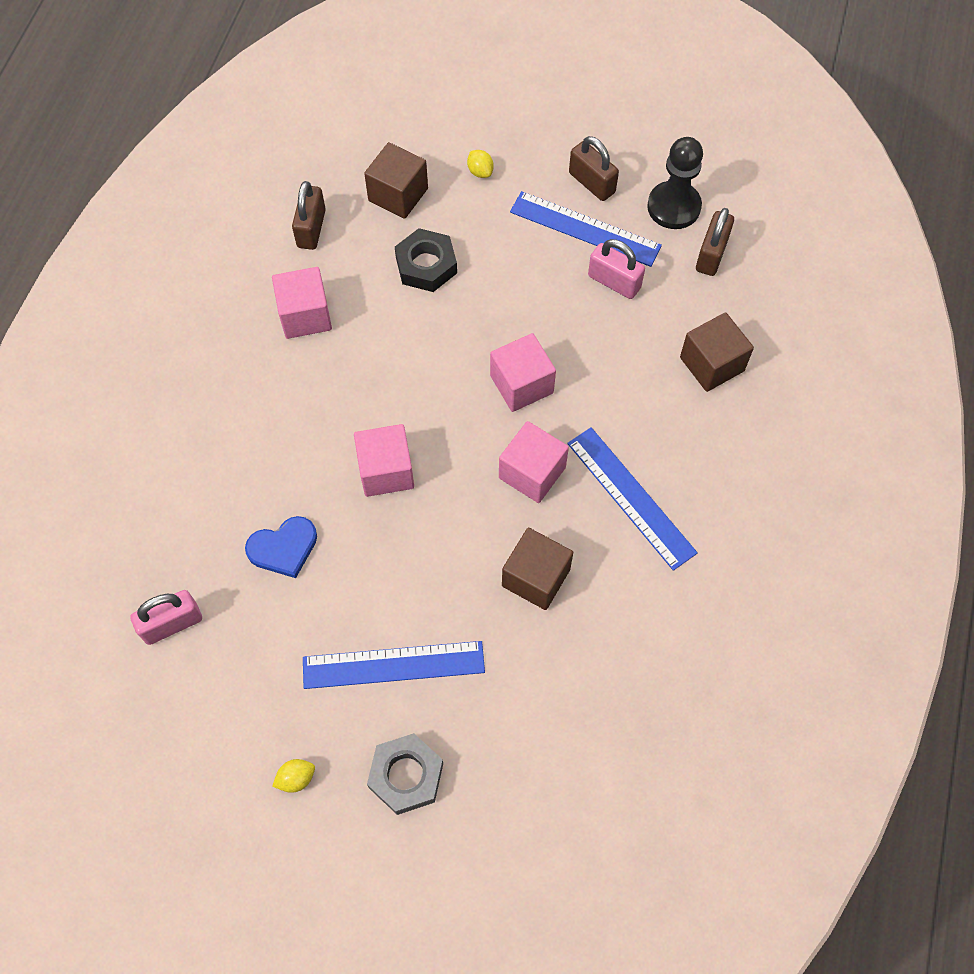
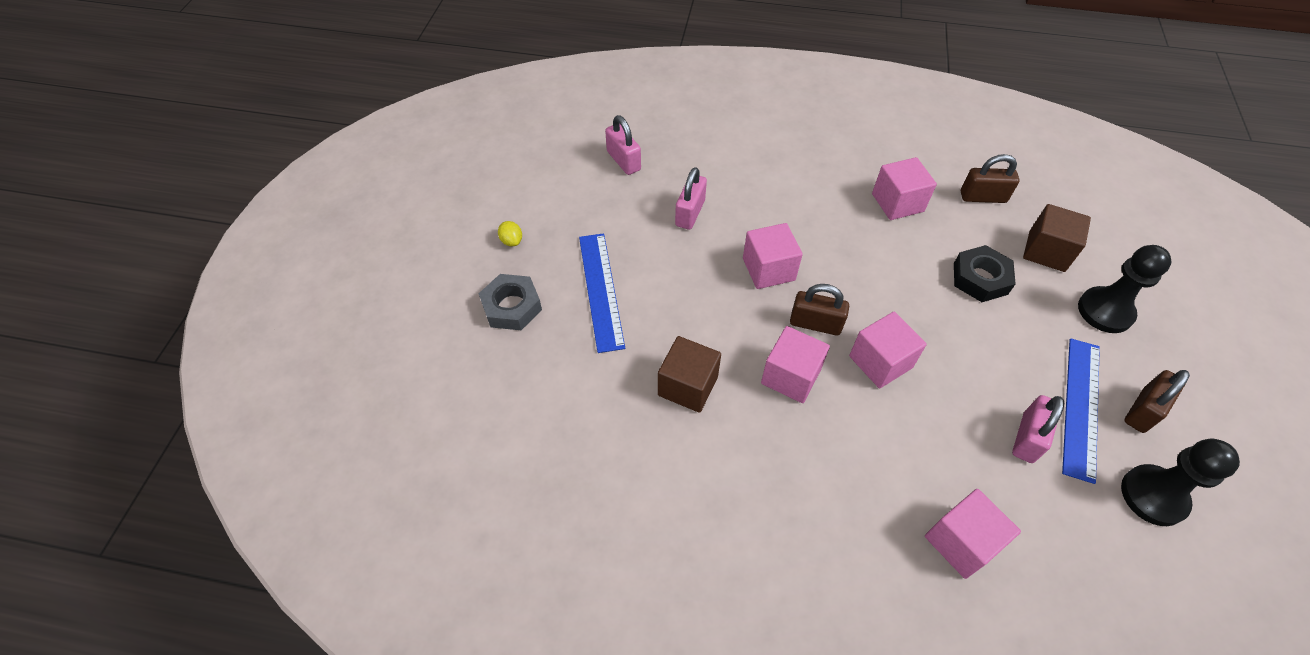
camera: 85 degrees right, 10 degrees down
blue heart [245,516,317,578] -> pink padlock [675,167,707,230]
yellow lemon [467,150,494,178] -> black pawn [1078,245,1172,333]
blue ruler [567,427,698,571] -> none
brown cube [680,312,754,392] -> pink cube [925,489,1021,579]
brown padlock [696,208,734,276] -> brown padlock moved to [790,284,849,335]

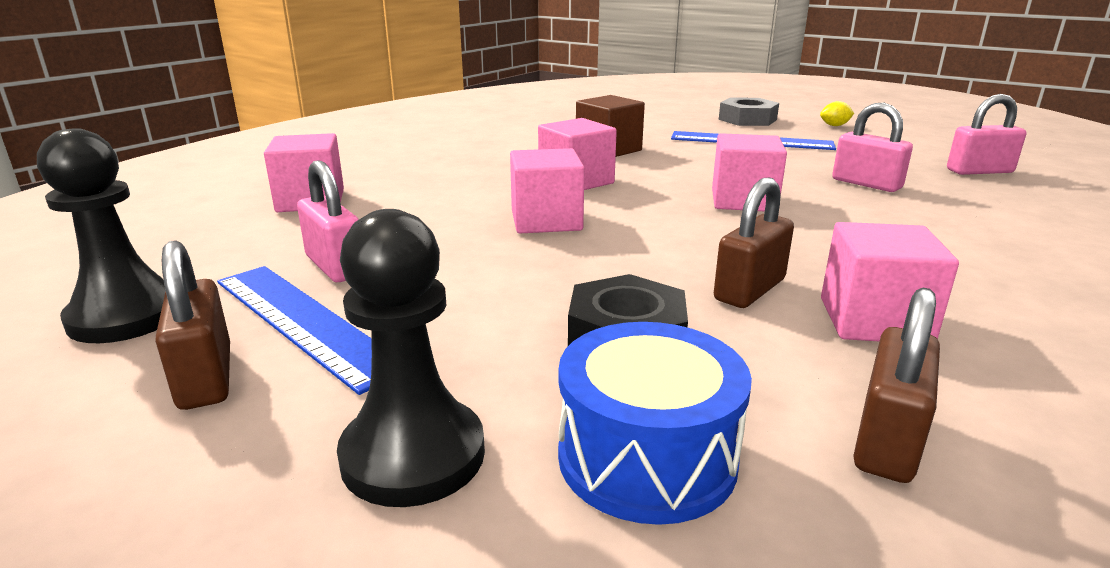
camera: 115 degrees right, 30 degrees down
brown padlock [790,284,849,335] -> brown padlock moved to [714,178,794,308]
brown cube [1023,204,1091,272] -> blue drum [558,322,752,525]

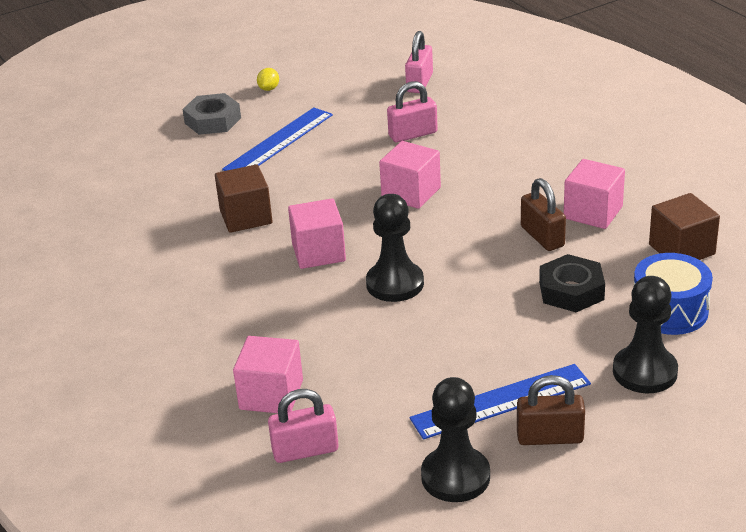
camera: 65 degrees left, 10 degrees up
pink padlock [297,160,359,282] -> pink padlock moved to [268,389,339,463]
pink cube [510,148,585,233] -> black pawn [366,194,424,302]
brown padlock [853,288,940,483] -> brown cube [649,193,720,260]

